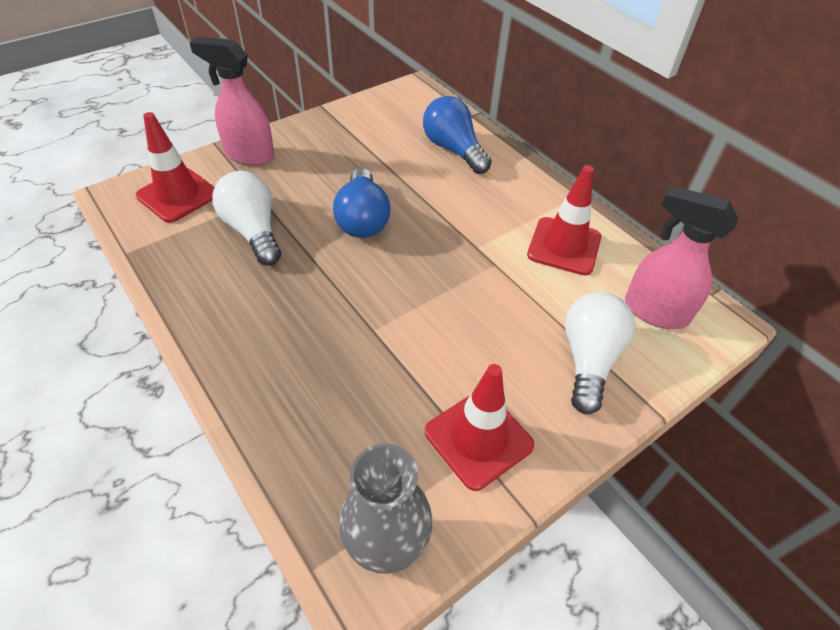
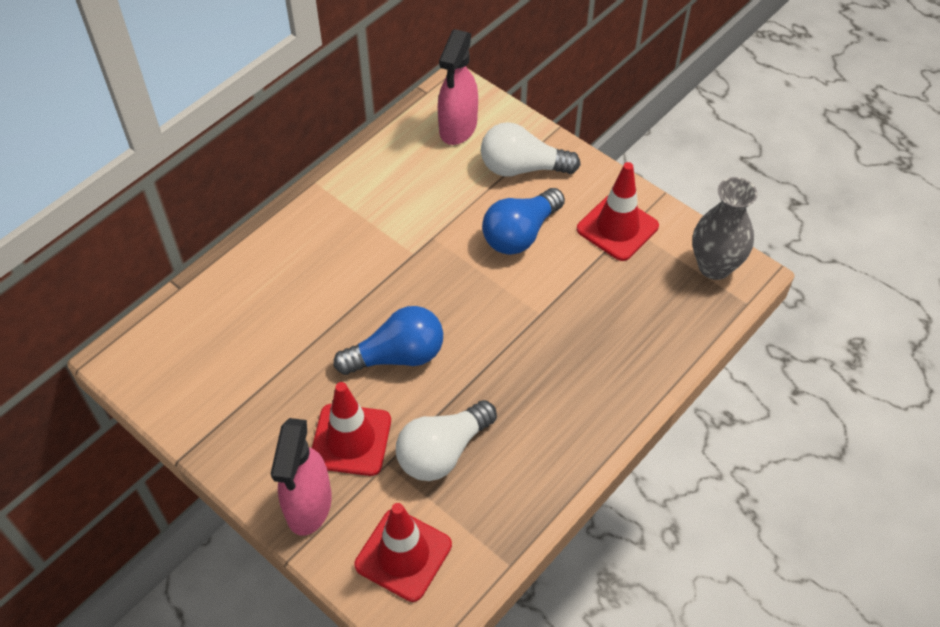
camera: 100 degrees left, 5 degrees up
blue light bulb [423,96,492,174] -> blue light bulb moved to [482,188,565,255]
red traffic cone [527,165,601,275] -> red traffic cone moved to [312,382,391,476]

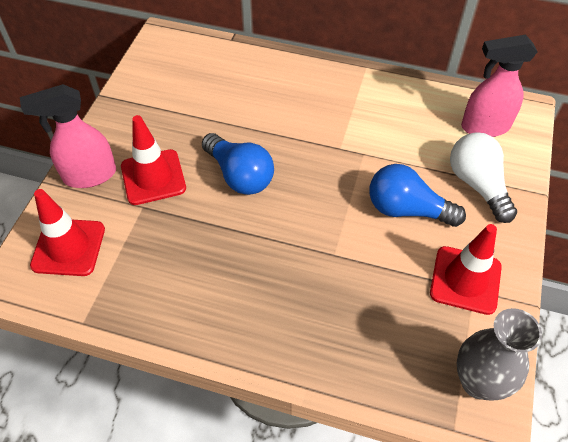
camera: 65 degrees right, 0 degrees up
white light bulb [396,400,497,481] -> none

